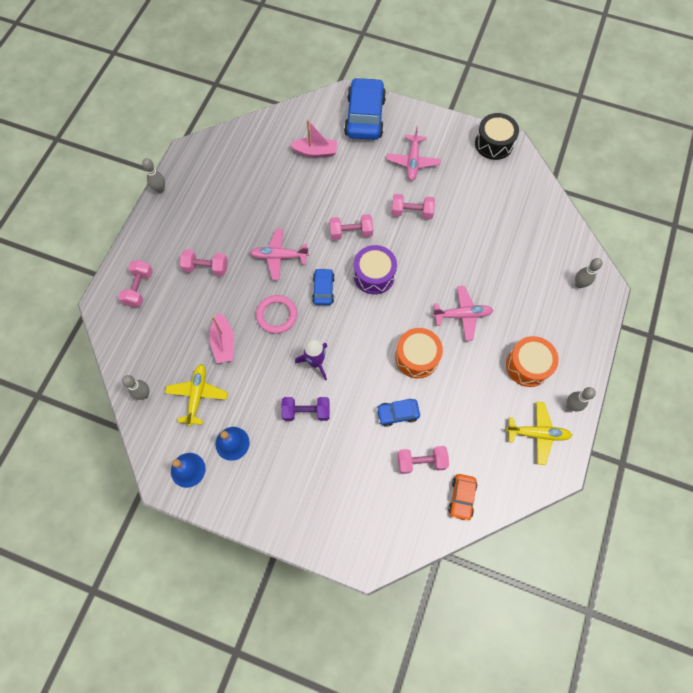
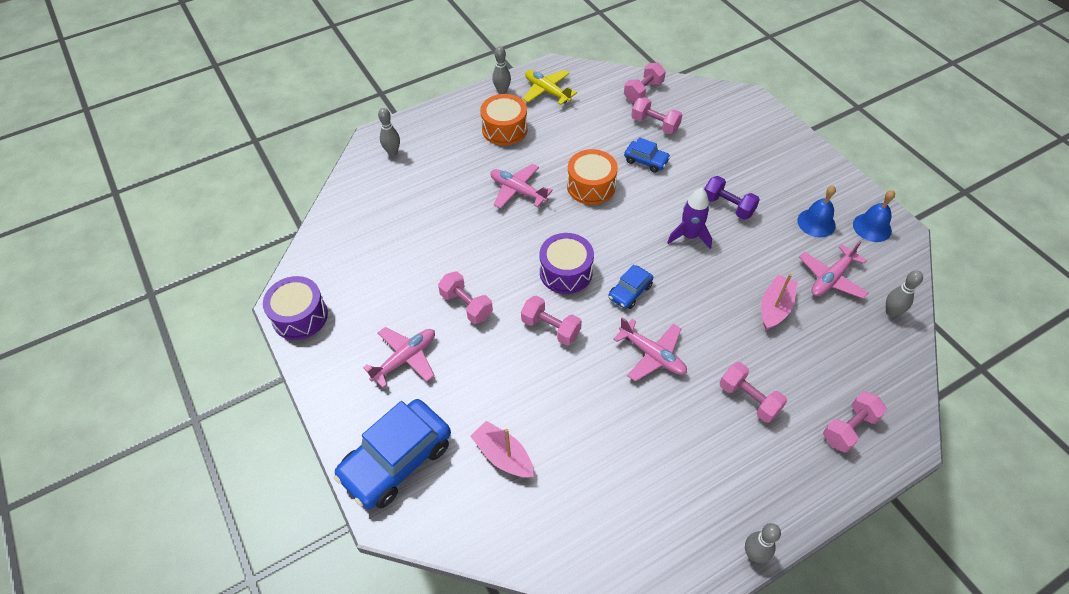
camera: 140 degrees left, 15 degrees down
yellow plane [165,364,228,426] -> pink plane [799,240,868,299]
pink ring [256,295,297,334] -> none
orange car [448,474,477,521] -> pink dumbbell [624,63,666,102]
black drum [475,113,519,160] -> purple drum [263,276,328,340]

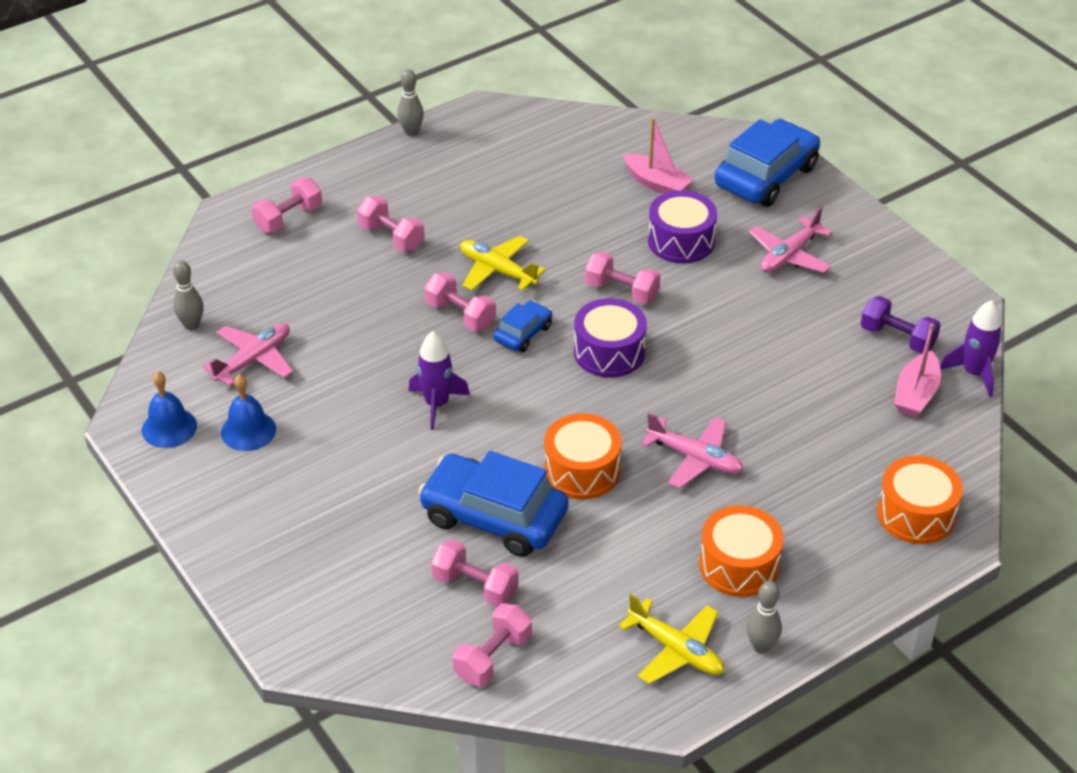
camera: 175 degrees right, 10 degrees down
purple drum [263,276,328,340] -> purple drum moved to [648,190,717,264]
grey bowling pin [378,108,400,156] -> orange drum [877,456,963,544]
pink dumbbell [438,271,493,324] -> pink dumbbell moved to [424,272,496,331]
pink plane [613,317,687,382] -> yellow plane [460,236,546,291]
blue car [624,137,670,173] -> blue car [418,451,569,557], size x1.99
purple dumbbell [704,176,760,220] -> purple dumbbell moved to [861,296,941,354]
pink boat [761,274,798,330] -> pink boat moved to [894,324,941,417]
none -> purple rocket [940,300,1002,397]

